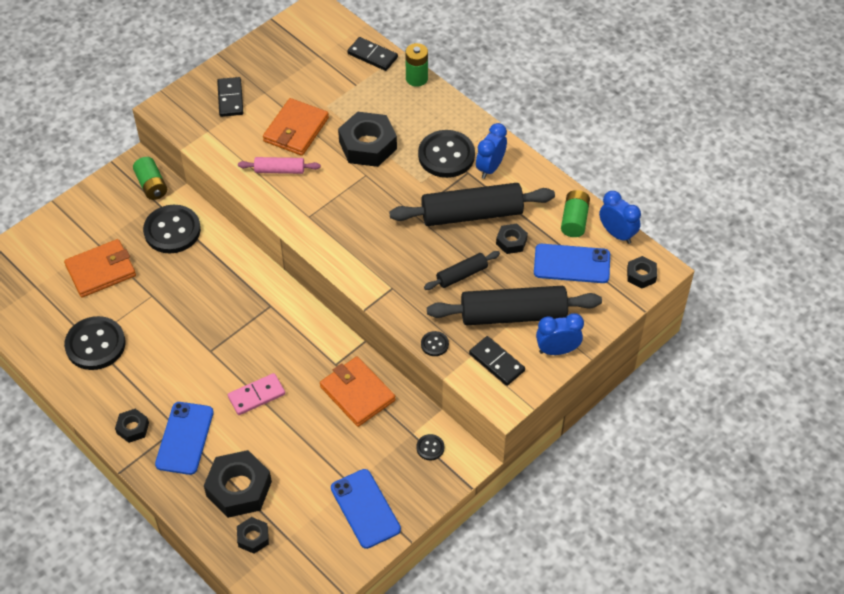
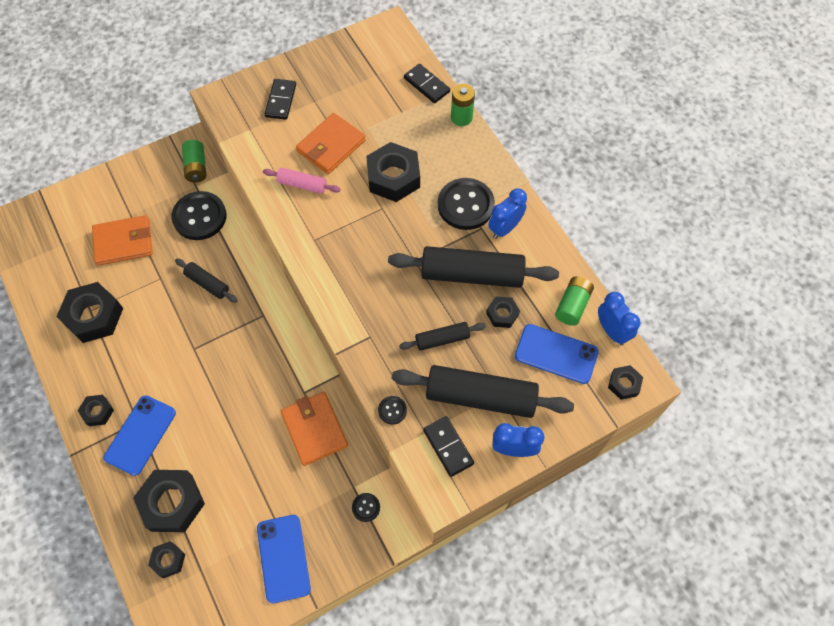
camera: 15 degrees right, 10 degrees up
black button [64,316,126,370] -> black nut [56,282,123,343]
pink domino [228,373,285,415] -> none
none -> black rolling pin [175,259,238,303]

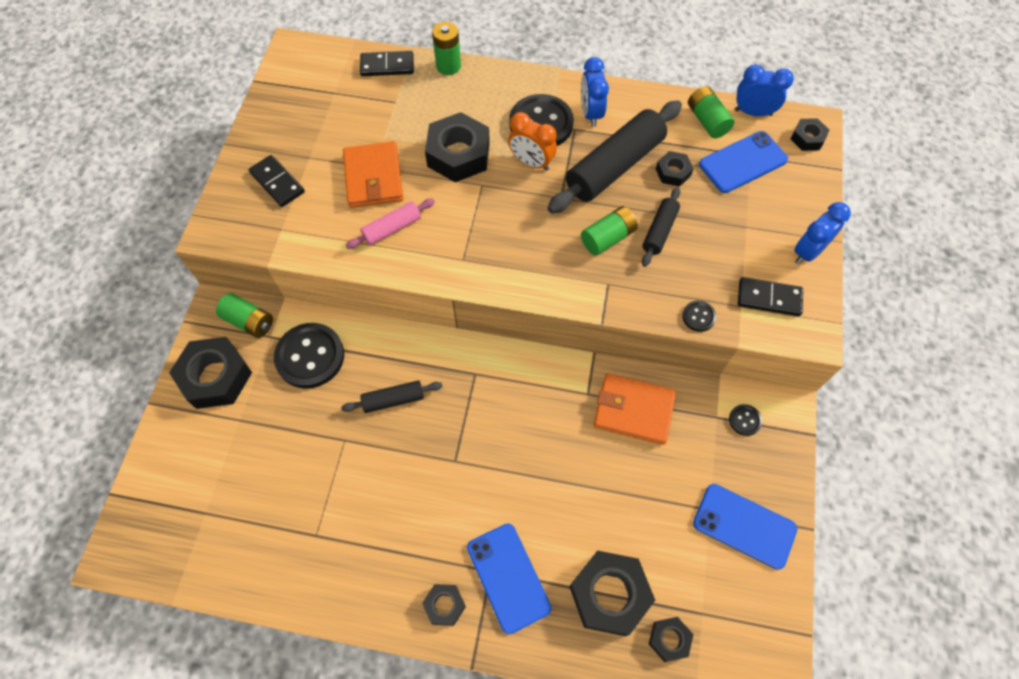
camera: 50 degrees left, 0 degrees up
black nut [56,282,123,343] -> black nut moved to [169,337,252,409]
orange wallet [92,215,153,266] -> none
black rolling pin [392,365,574,418] -> none
none -> orange clock [508,112,557,171]
none -> green battery [581,206,638,256]

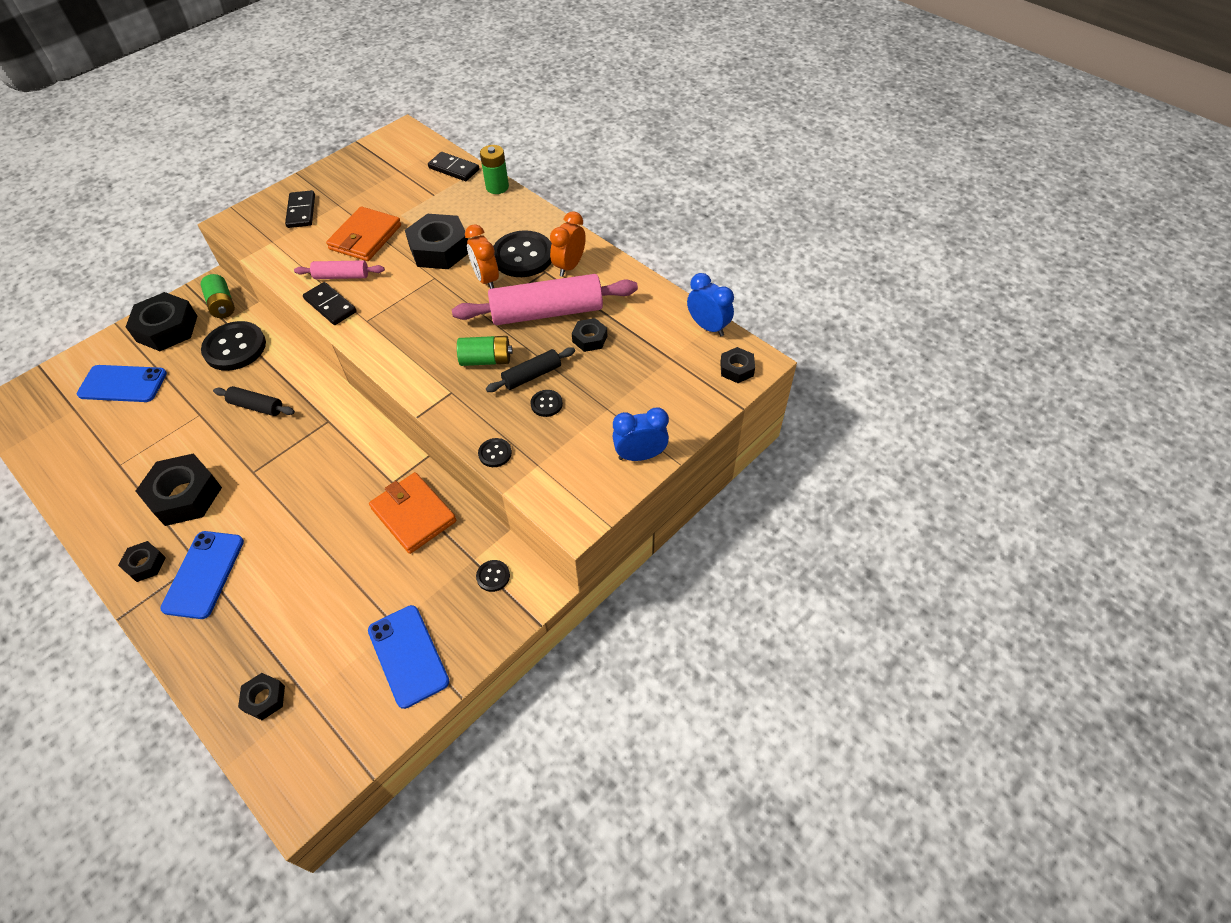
camera: 35 degrees right, 10 degrees down
black rolling pin [547,101,682,214] -> pink rolling pin [452,274,638,325]
black nut [569,550,655,636] -> black nut moved to [136,453,222,526]
blue clock [581,57,609,127] -> orange clock [550,211,586,277]
green battery [688,86,735,138] -> none
blue phone [699,131,788,193] -> blue phone moved to [77,365,167,402]
black domino [738,277,803,316] -> black domino moved to [303,282,357,325]
none -> black button [530,390,563,417]

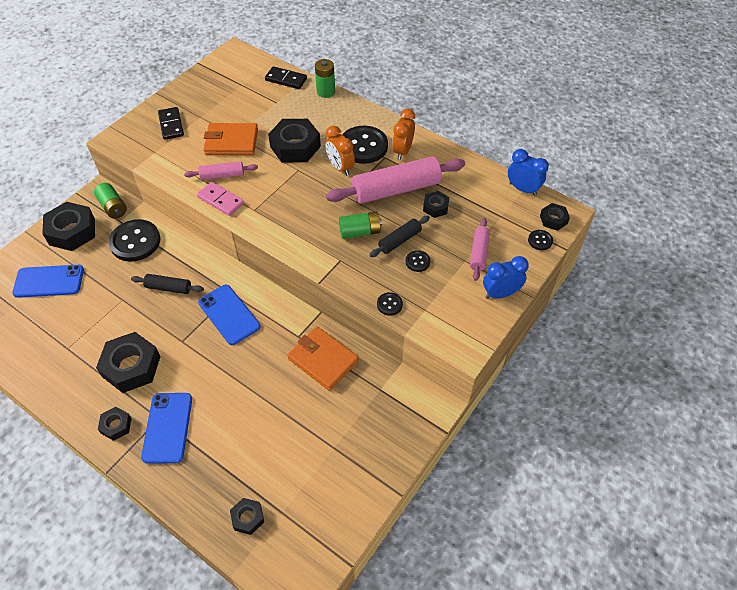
camera: 10 degrees left, 0 degrees up
black domino [303,282,357,325] -> pink domino [197,182,244,216]
orange wallet [326,206,401,261] -> orange wallet turned 75 degrees clockwise [203,123,258,155]
blue phone [368,605,449,709] -> blue phone moved to [198,285,260,345]
black button [476,560,510,592] -> black button moved to [528,230,553,250]
none -> pink rolling pin [470,218,490,281]

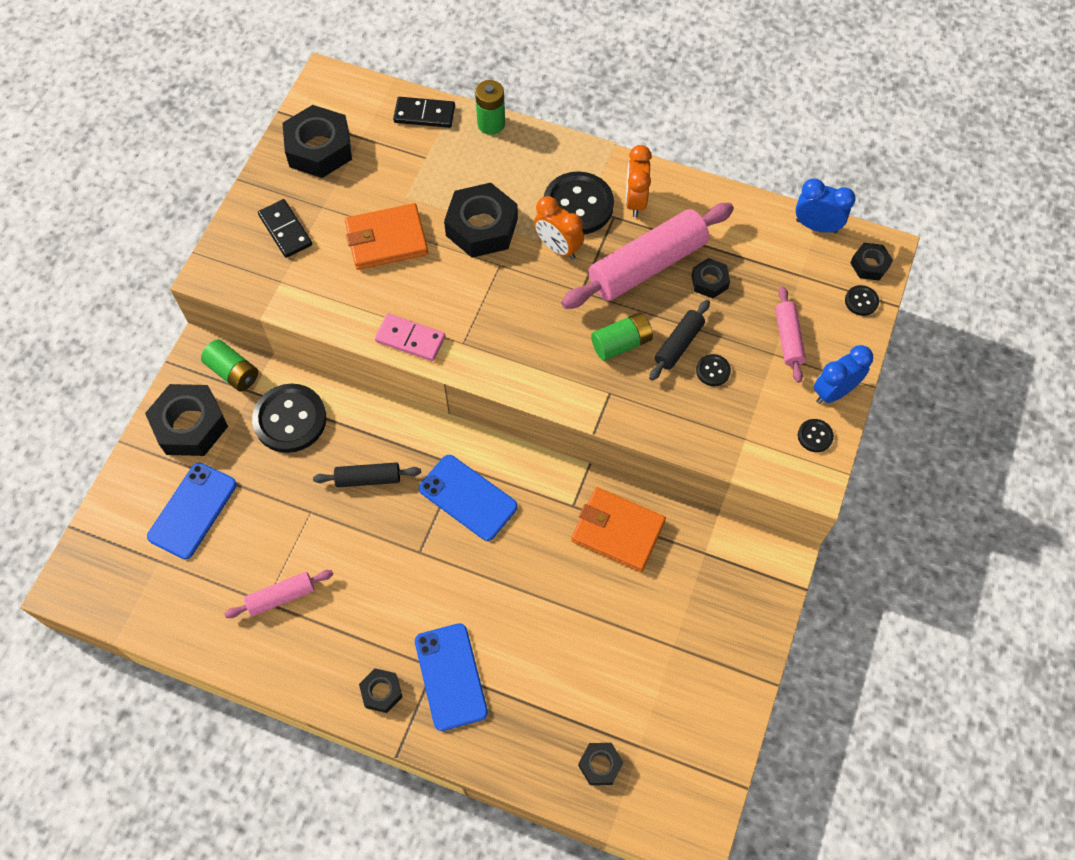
camera: 15 degrees left, 10 degrees up
blue phone [12,265,84,298] -> blue phone turned 45 degrees counterclockwise [147,463,237,559]
black nut [96,332,161,393] -> black nut moved to [282,105,352,178]
pink rolling pin [184,161,258,180] -> pink rolling pin moved to [224,570,333,618]
black button [377,292,403,316] -> black button moved to [798,419,834,452]

